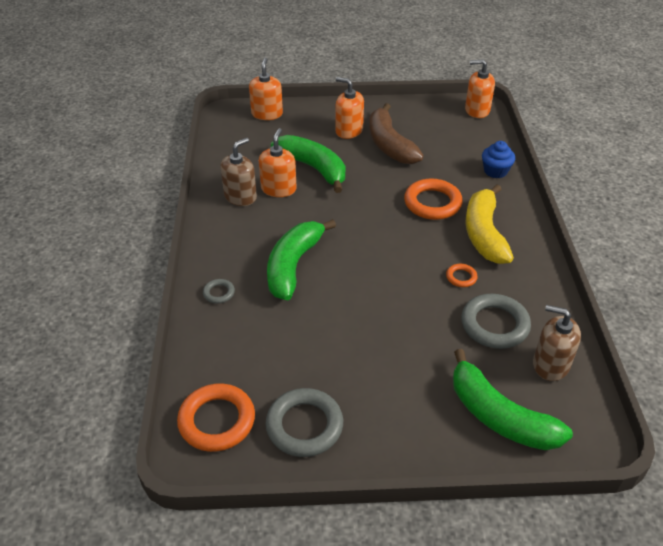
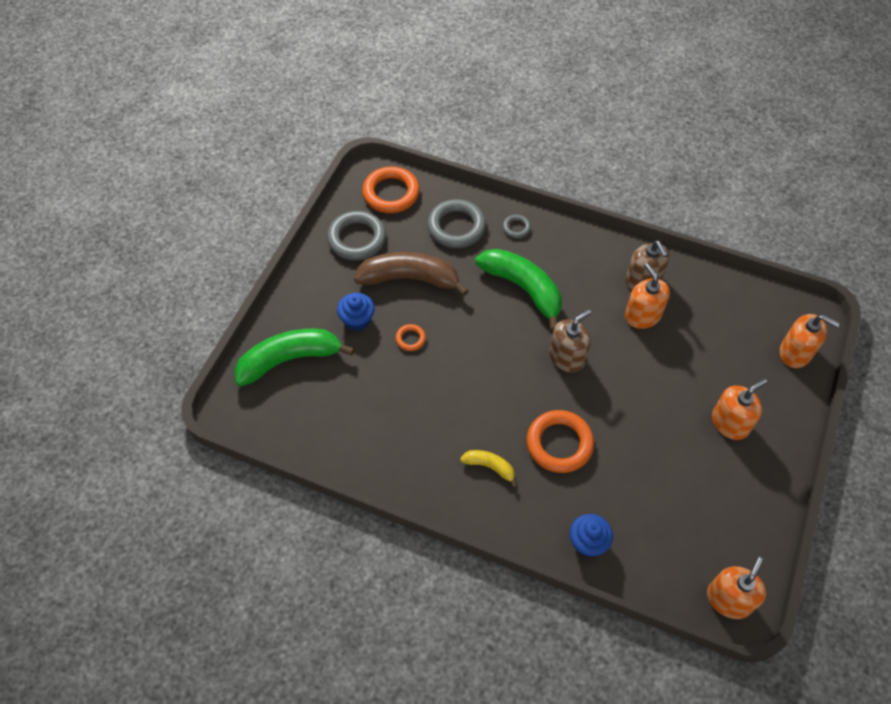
camera: 115 degrees right, 15 degrees up
orange soap dispenser [259,128,297,197] -> orange soap dispenser turned 150 degrees counterclockwise [625,263,670,329]
green banana [271,135,345,193] -> none
brown banana [369,103,424,164] -> brown banana moved to [354,252,469,296]
orange ring [446,264,477,287] -> orange ring moved to [395,324,426,351]
grey ring [461,294,531,349] -> grey ring moved to [427,199,486,248]
yellow banana [465,184,514,264] -> yellow banana [460,450,517,488], size x0.49
brown soap dispenser [533,305,581,381] -> brown soap dispenser moved to [549,310,591,373]
none -> blue cupcake [337,293,375,331]

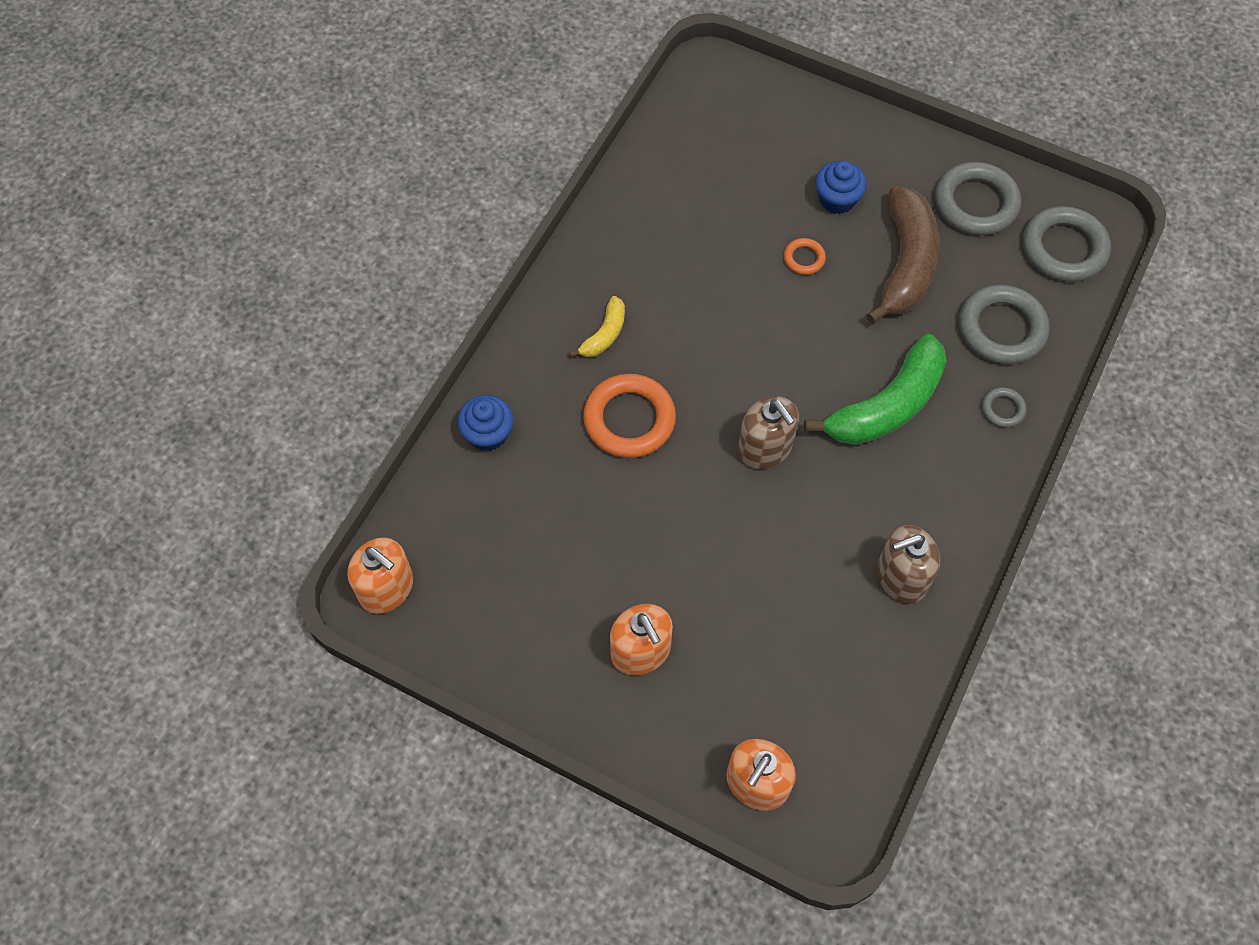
camera: 95 degrees right, 5 degrees up
green banana [234,328,354,386] -> none
orange ring [362,166,420,213] -> grey ring [1023,206,1111,282]
orange soap dispenser [625,263,670,329] -> none

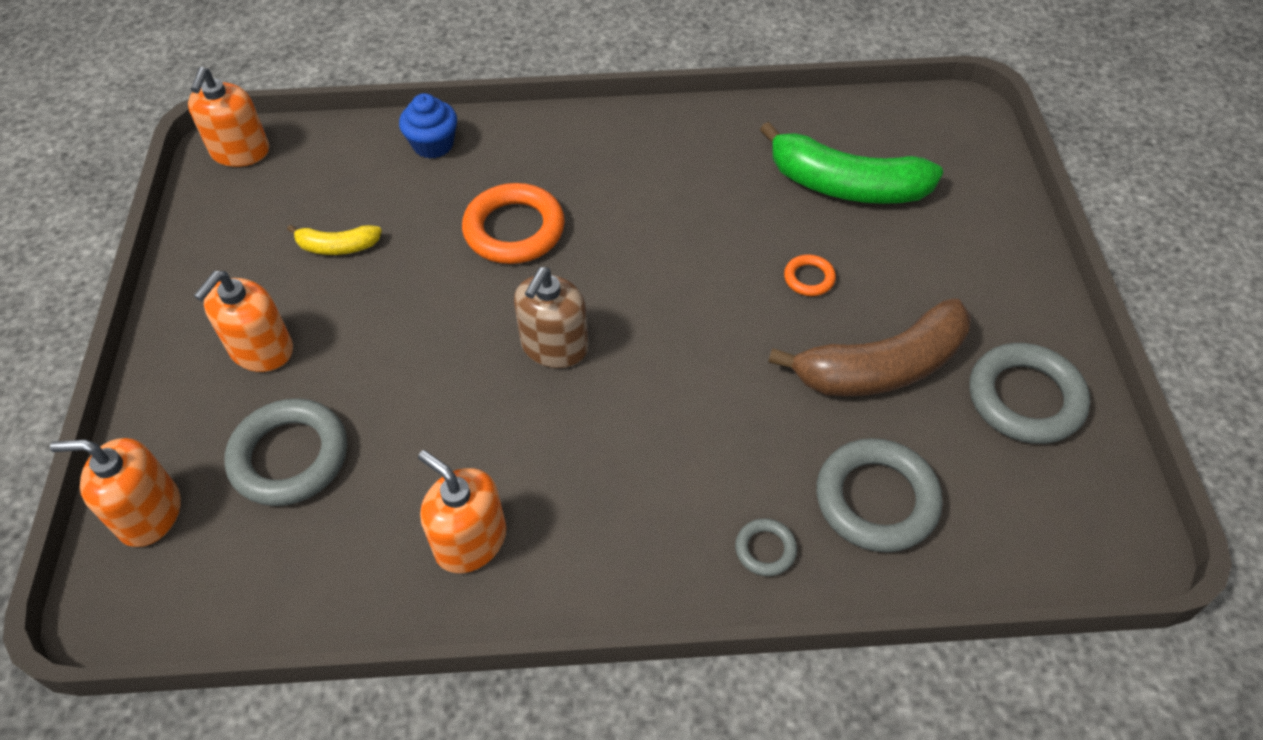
camera: 60 degrees right, 10 degrees down
yellow banana [569,296,625,357] -> yellow banana moved to [287,224,382,255]
green banana [804,334,947,445] -> green banana moved to [760,122,943,204]
blue cupcake [815,161,867,214] -> none
brown soap dispenser [877,525,940,604] -> orange soap dispenser [418,450,506,573]
grey ring [1023,206,1111,282] -> grey ring moved to [224,398,347,506]

